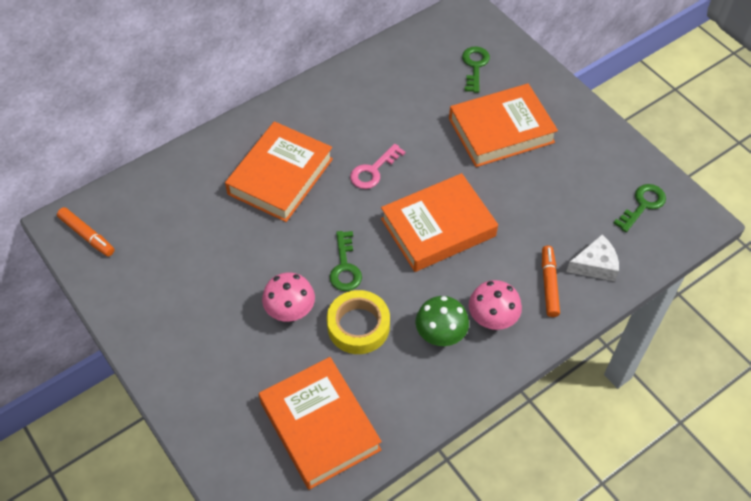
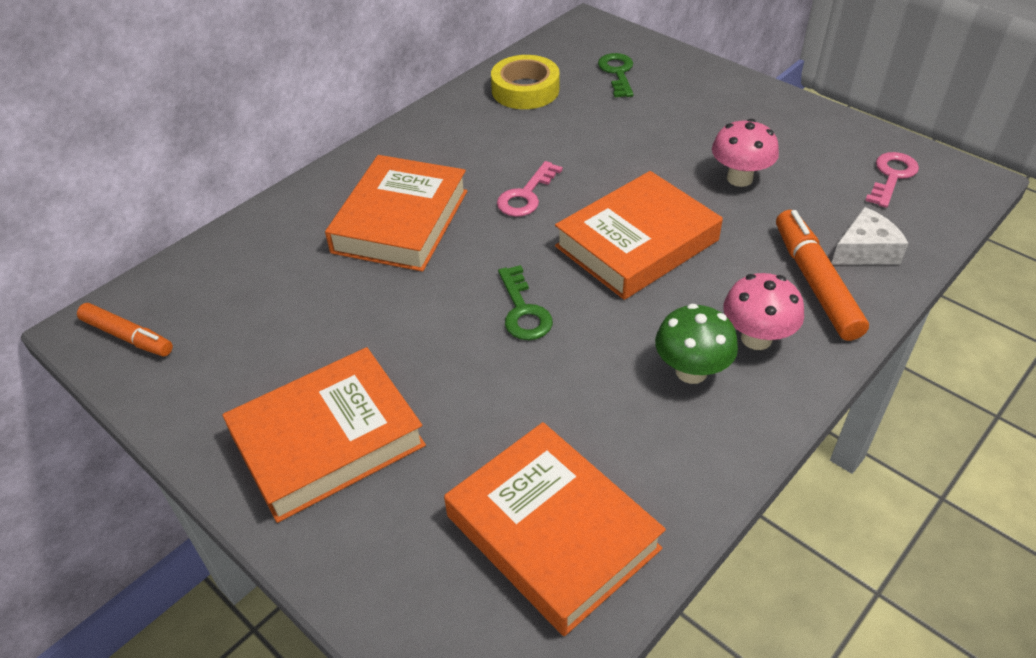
camera: 10 degrees left, 10 degrees down
pink mushroom [262,272,315,322] -> pink mushroom moved to [712,119,779,187]
yellow tape [327,290,390,354] -> yellow tape moved to [491,55,559,109]
orange book [449,84,558,167] -> orange book moved to [222,347,426,523]
orange marker [542,246,560,317] -> orange marker [776,210,869,341], size x1.51
green key [614,184,666,232] -> pink key [865,152,919,208]

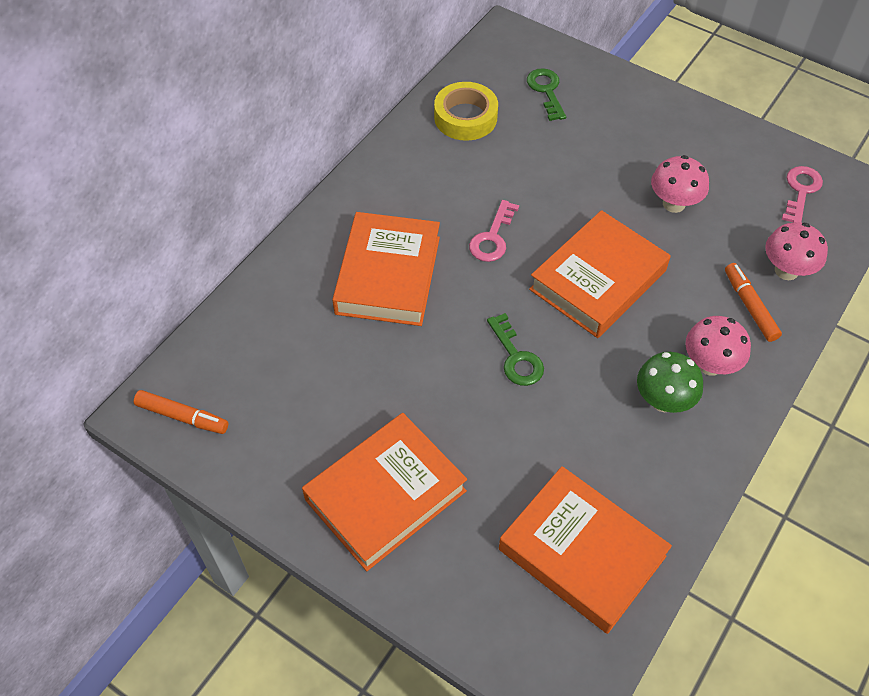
camera: 10 degrees left, 10 degrees up
orange marker [776,210,869,341] -> orange marker [725,263,782,342], size x0.66
white cheese [832,207,909,265] -> pink mushroom [765,222,828,280]

